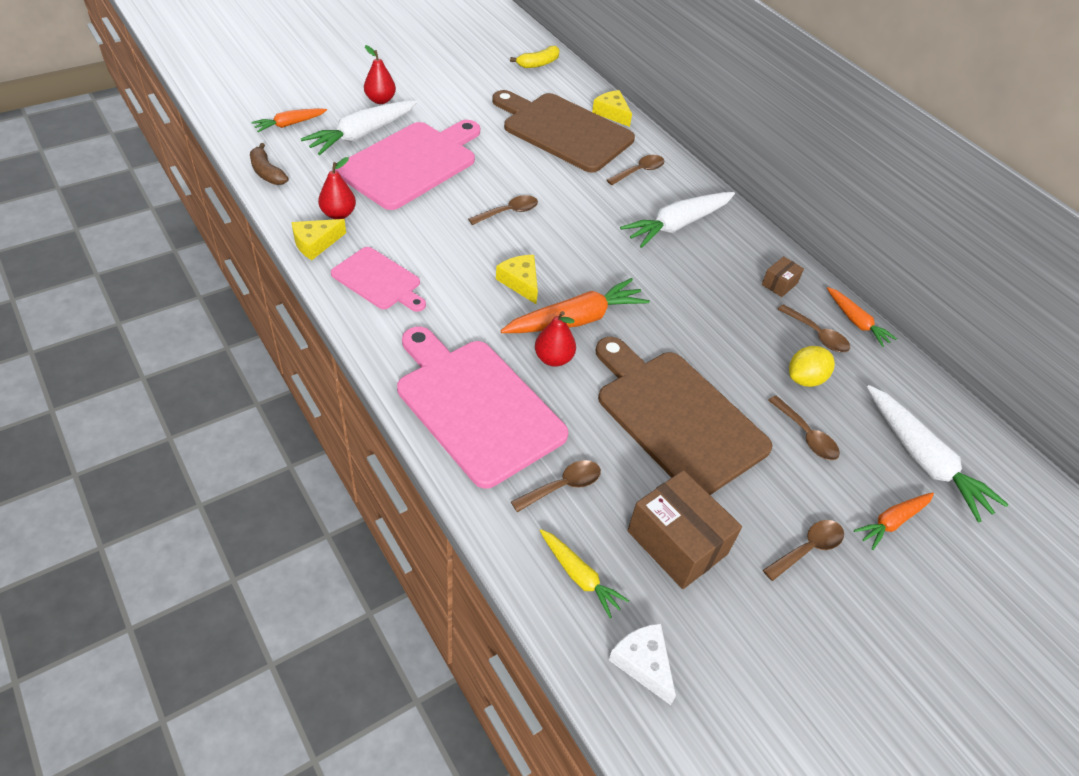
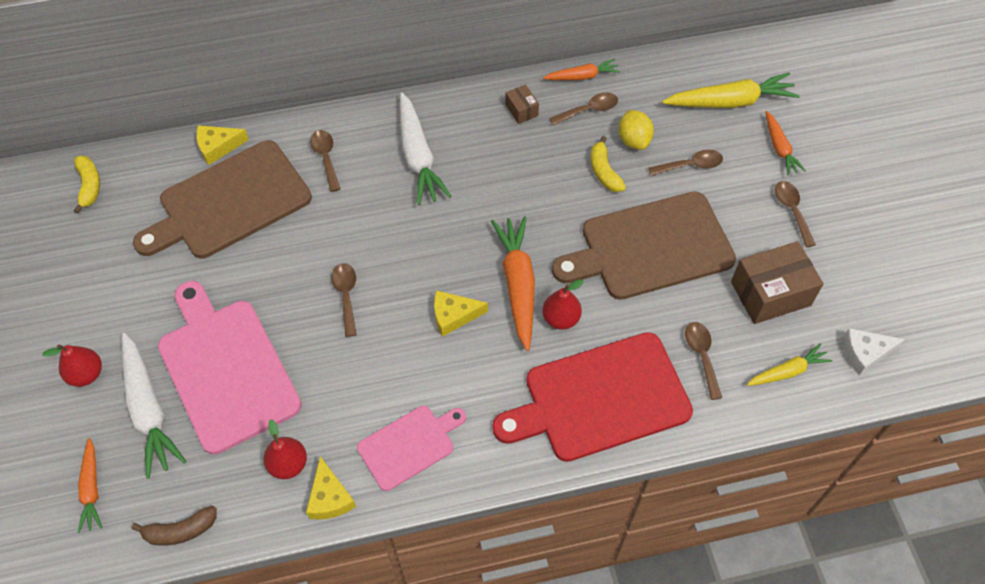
camera: 65 degrees left, 10 degrees up
pink cutting board [397,327,568,488] -> red cutting board [493,332,693,462]
white carrot [867,385,1009,523] -> yellow carrot [662,73,800,108]
none -> yellow banana [591,136,626,192]

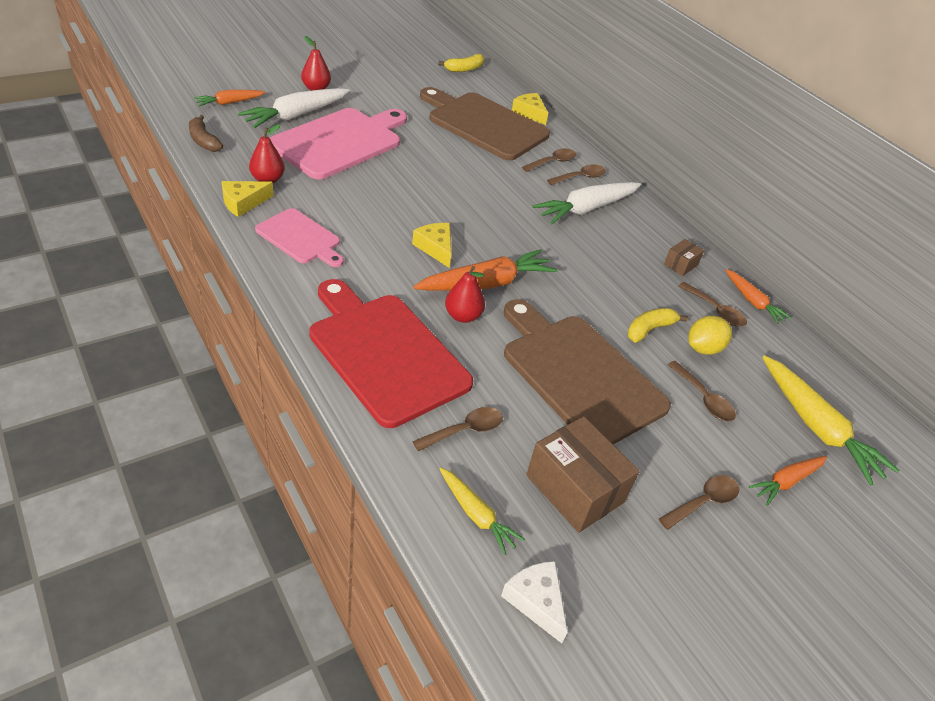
camera: 65 degrees right, 15 degrees down
brown spoon [331,263,357,337] -> brown spoon moved to [547,165,606,185]

